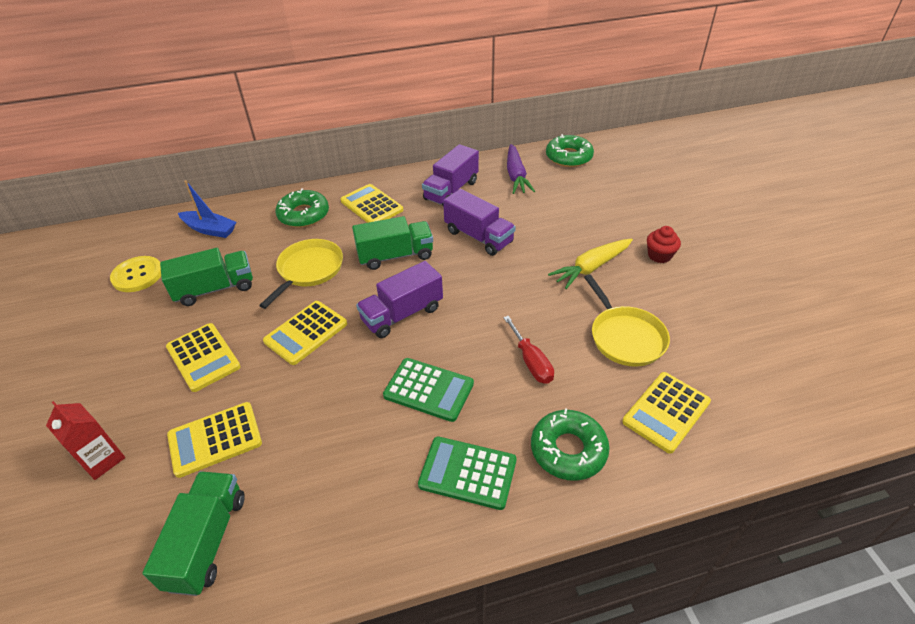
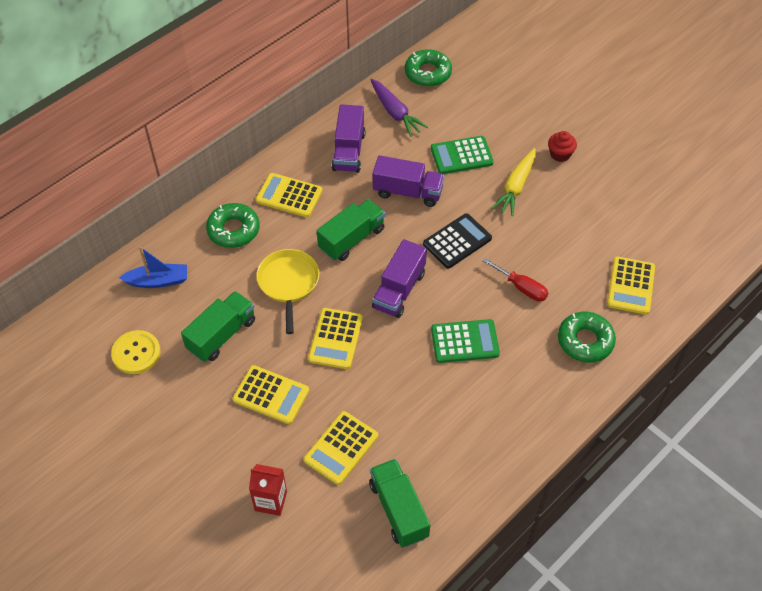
camera: 30 degrees left, 10 degrees up
green calculator [418,436,516,510] -> green calculator moved to [431,136,494,174]
yellow pan [584,274,670,367] -> none
none -> black calculator [423,213,492,268]

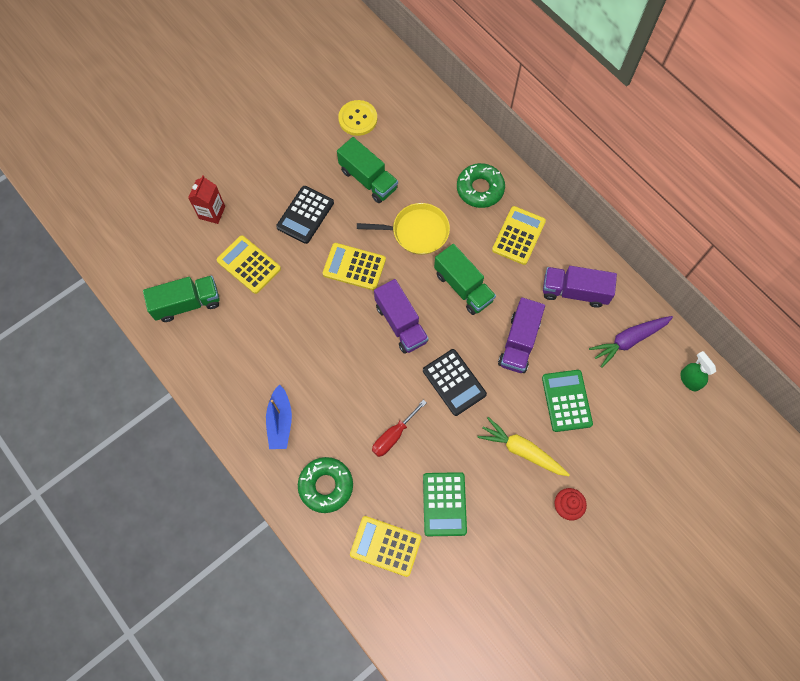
camera: 95 degrees right, 15 degrees up
blue boat [119,247,187,288] -> blue boat moved to [266,384,292,449]
yellow calculator [233,365,309,424] -> black calculator [276,186,334,244]
purple truck [372,239,427,318] -> purple truck turned 150 degrees counterclockwise [374,279,429,354]
green donut [405,49,452,87] -> green spray bottle [680,351,716,391]
green calculator [431,319,500,363] -> green calculator moved to [423,472,467,536]

